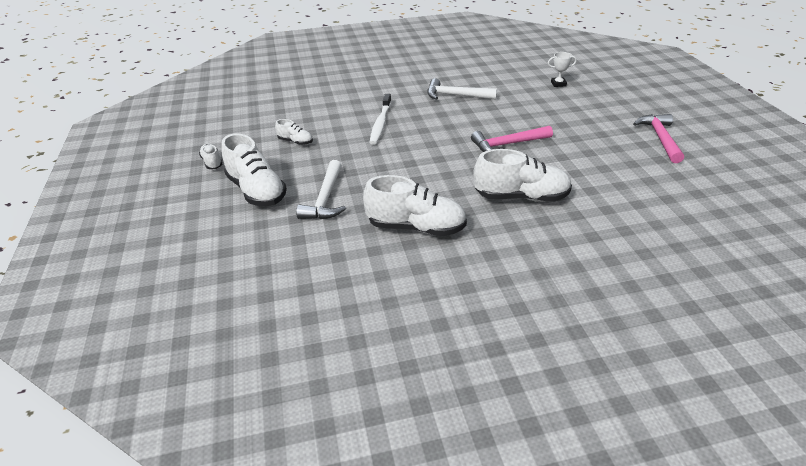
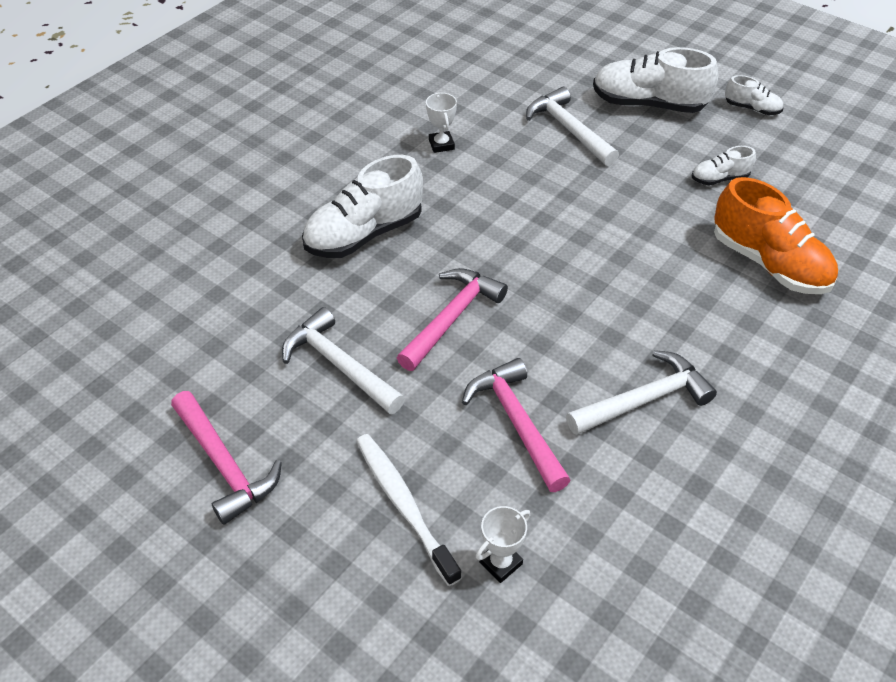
camera: 140 degrees right, 10 degrees up
white shoe [363,175,467,236] -> white trophy [426,93,457,153]
white toothbrush [370,94,391,145] -> white toothbrush moved to [356,434,461,586]
none -> white hammer [282,307,405,414]
none -> pink hammer [462,358,571,492]
none -> orange shoe [714,177,838,294]

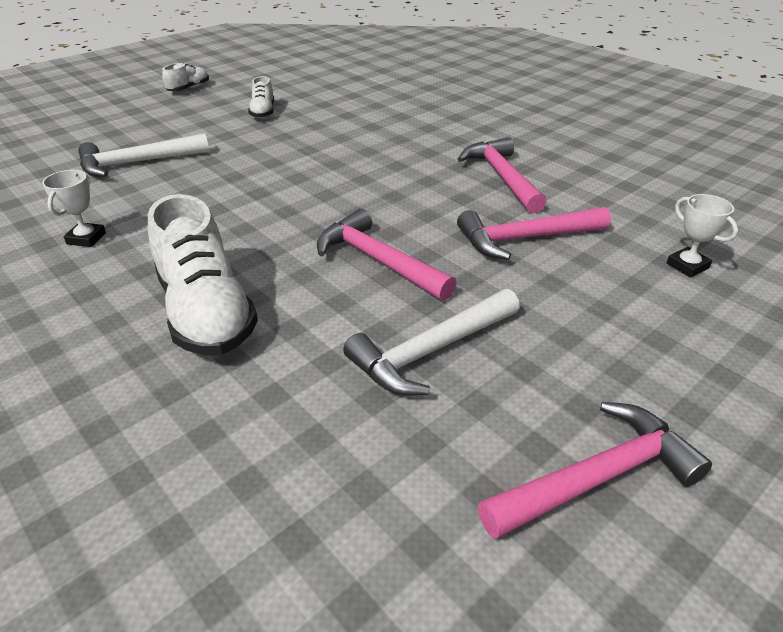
camera: 80 degrees left, 10 degrees down
white toothbrush [356,434,461,586] -> none
white trophy [426,93,457,153] -> white trophy turned 75 degrees counterclockwise [42,170,106,247]
white hammer [566,350,717,435] -> pink hammer [458,137,547,213]
white shoe [593,47,718,113] -> none
orange shoe [714,177,838,294] -> none

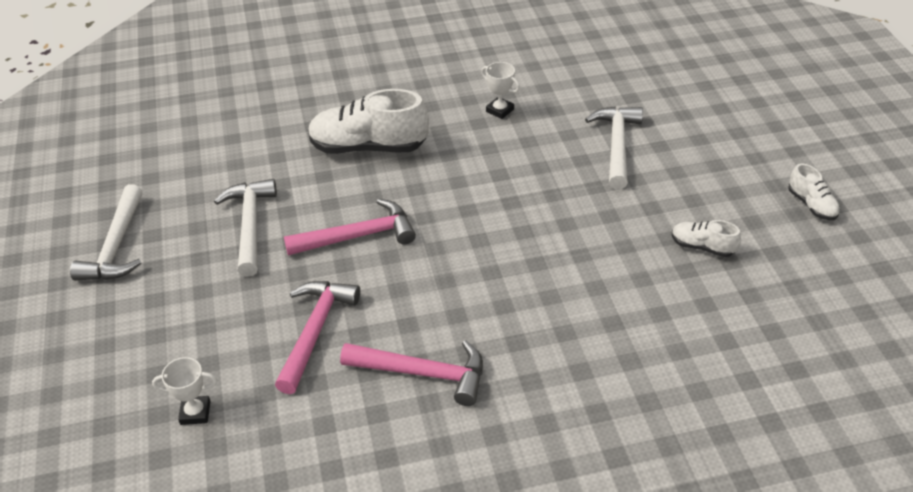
camera: 120 degrees right, 5 degrees up
pink hammer [478,402,712,539] -> white hammer [70,184,143,281]

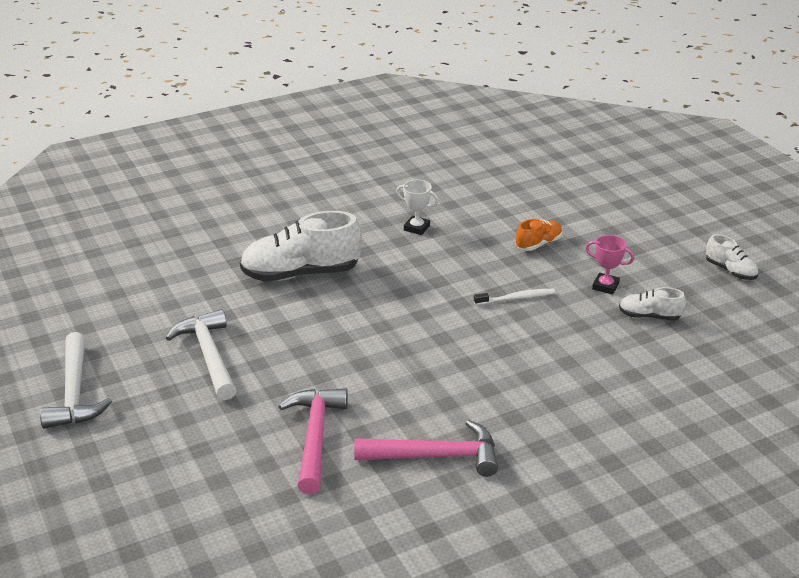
camera: 15 degrees left, 10 degrees down
white trophy [152,357,217,425] -> none
pink hammer [284,199,416,255] -> none
white hammer [585,106,643,190] -> orange shoe [516,219,562,251]
none -> white toothbrush [474,289,555,305]
none -> pink trophy [586,235,634,295]

